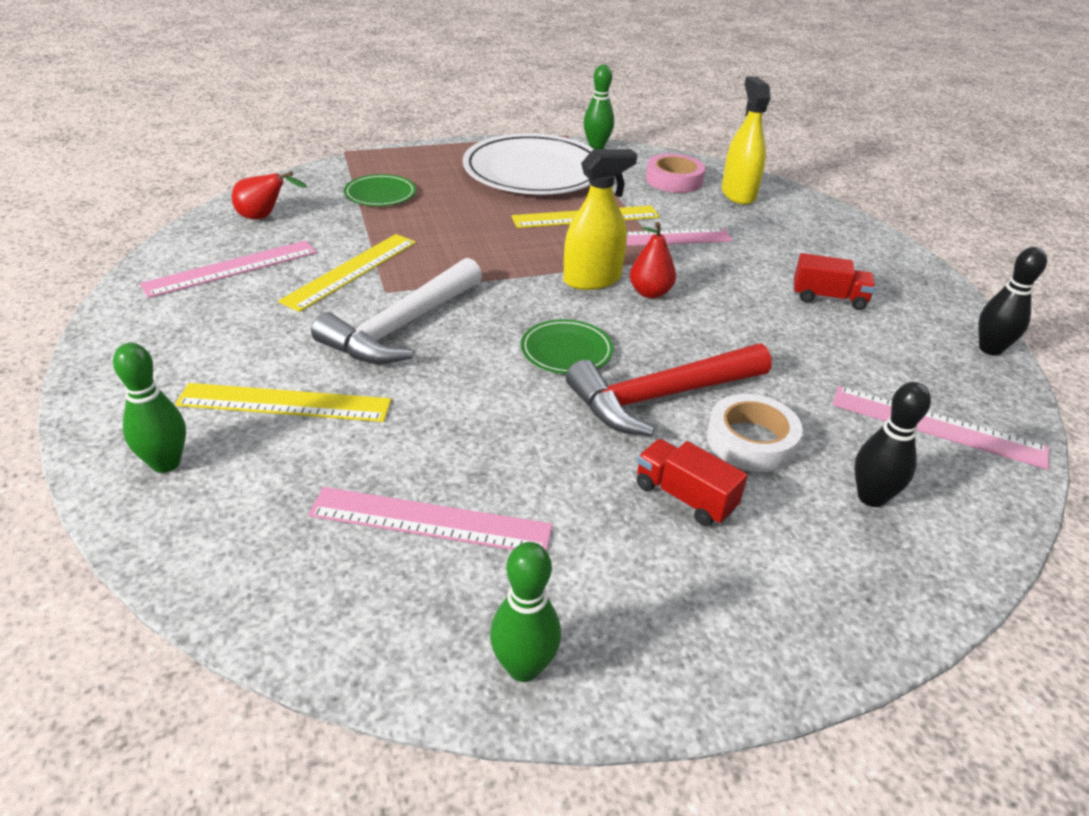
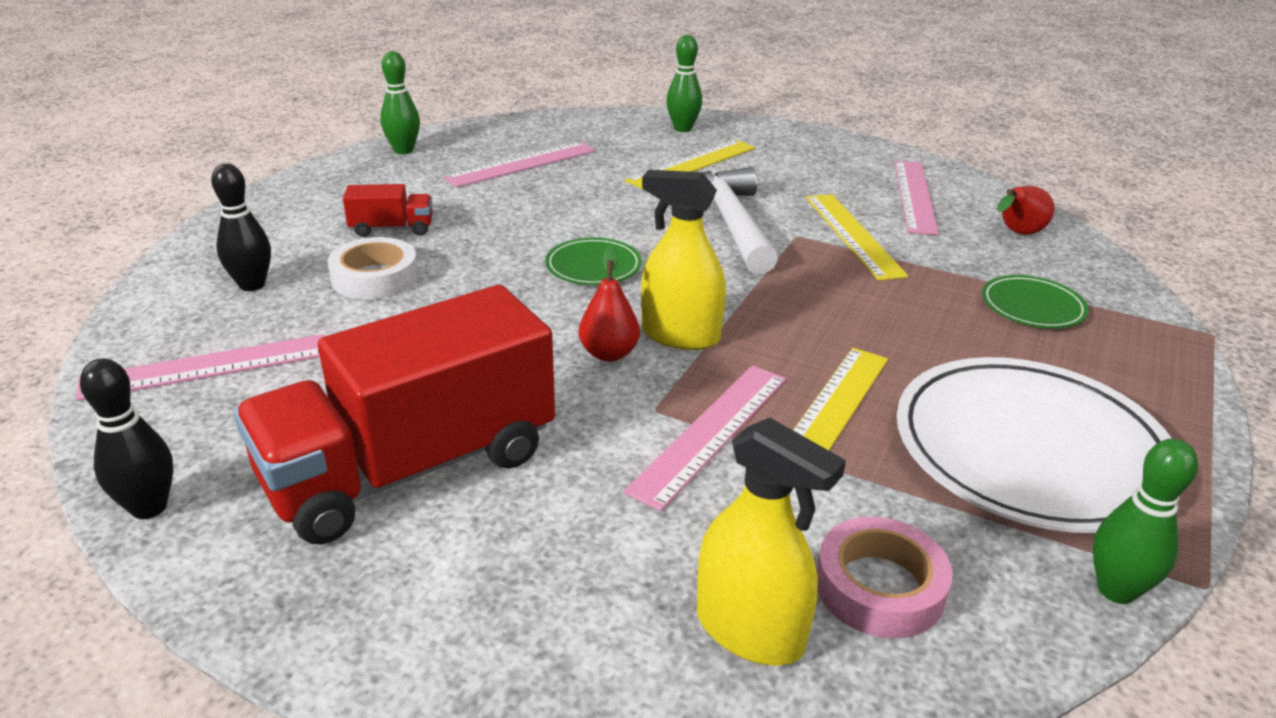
camera: 135 degrees right, 5 degrees down
yellow spray bottle [563,149,638,290] -> yellow spray bottle turned 90 degrees clockwise [641,170,726,350]
red hammer [566,344,772,436] -> none
red truck [794,253,876,310] -> red truck [233,285,555,544], size x2.40

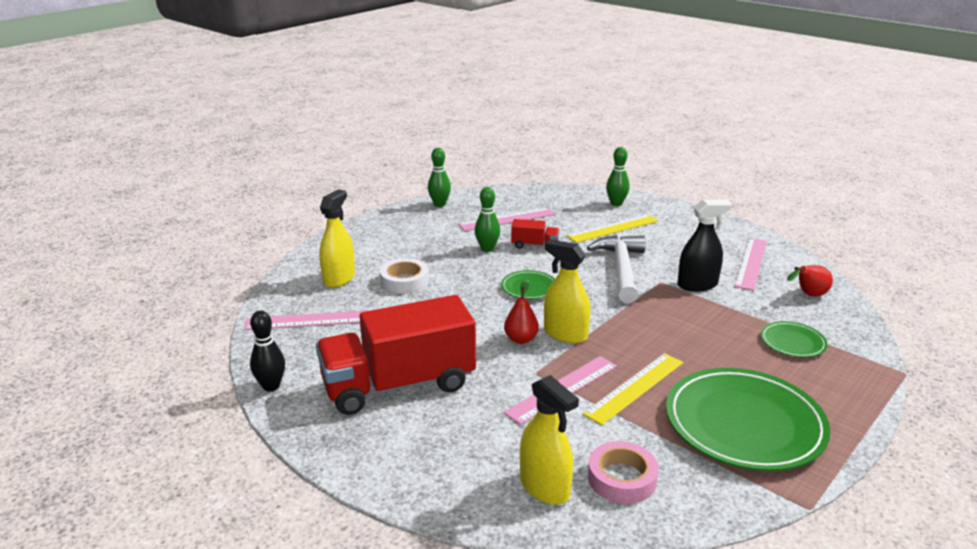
camera: 15 degrees right, 5 degrees down
black bowling pin [211,164,271,291] -> yellow spray bottle [320,189,355,288]
red truck [343,184,433,237] -> red truck moved to [511,219,559,249]
yellow ruler [806,194,908,281] -> black spray bottle [677,200,732,292]
white plate [897,357,1172,533] -> green plate [666,368,831,471]
green bowling pin [1093,439,1198,604] -> green bowling pin moved to [475,187,500,252]

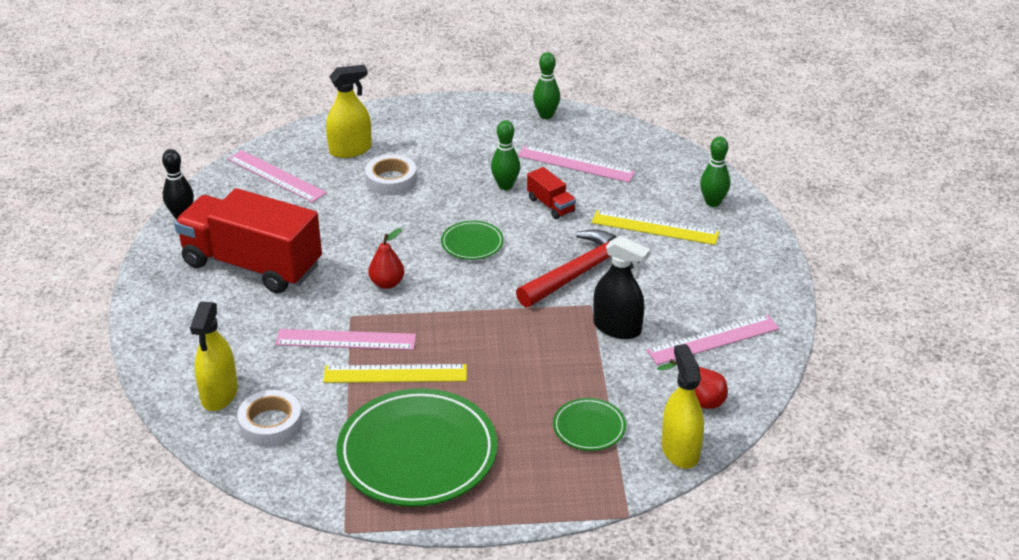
camera: 45 degrees right, 10 degrees up
yellow spray bottle [544,239,590,343] -> yellow spray bottle moved to [661,344,704,469]
white hammer [587,235,646,303] -> red hammer [516,230,640,308]
pink tape [588,441,659,504] -> white tape [237,390,302,447]

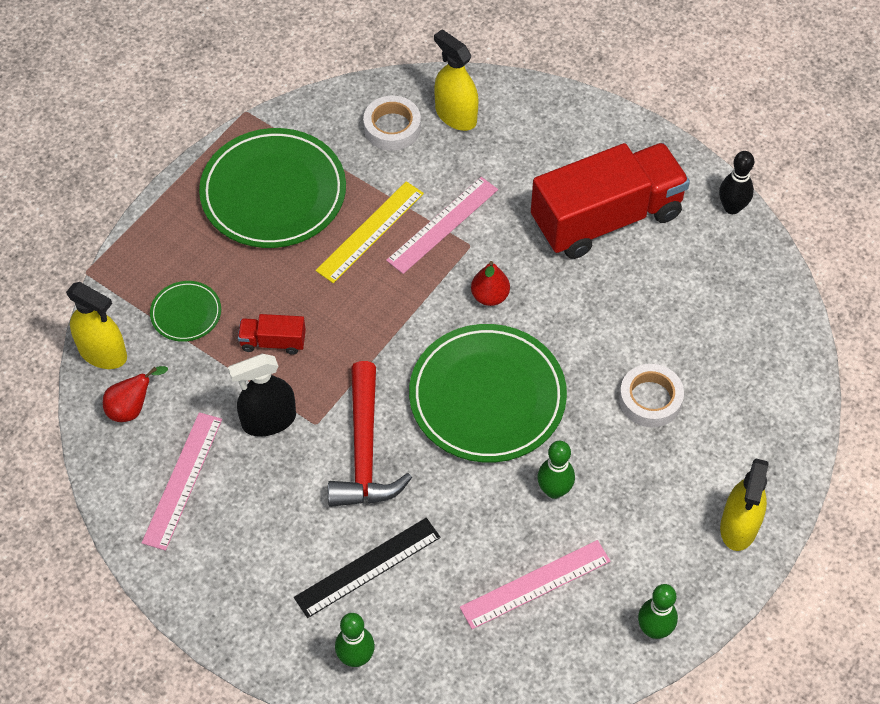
camera: 130 degrees right, 20 degrees up
pink ruler [228,150,327,203] -> none
yellow spray bottle [326,65,372,158] -> yellow spray bottle moved to [720,458,769,551]
green plate [441,221,504,260] -> green plate [409,324,567,462], size x2.14
red truck [527,167,576,219] -> red truck moved to [238,314,306,355]
yellow ruler [592,210,719,245] -> black ruler [294,518,441,618]

